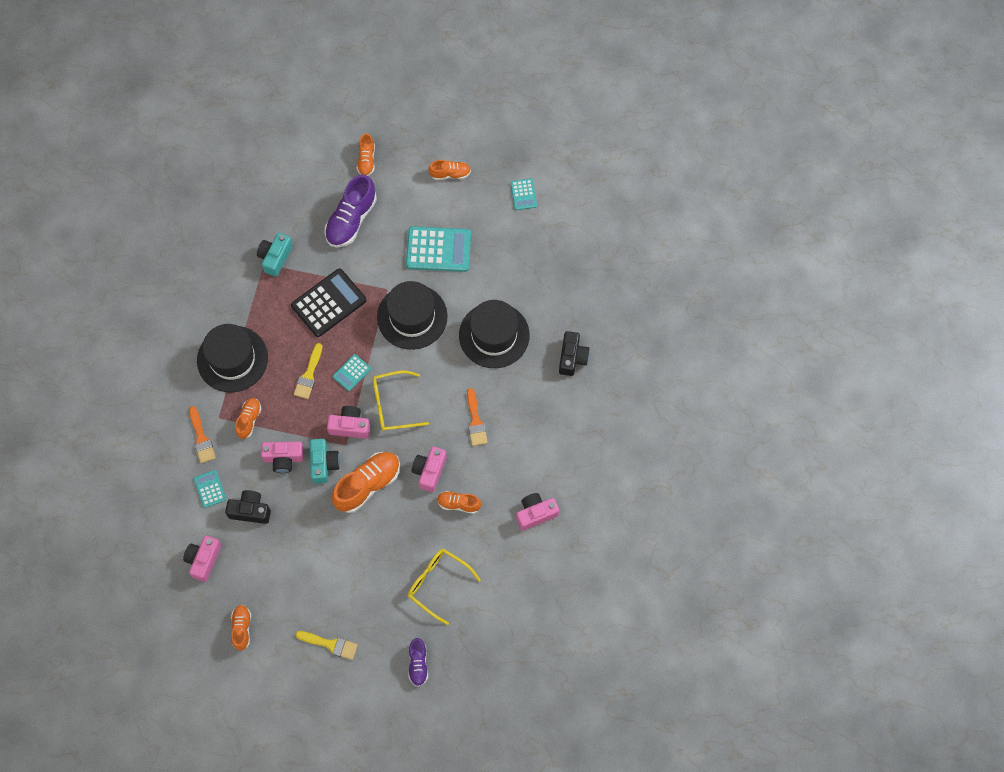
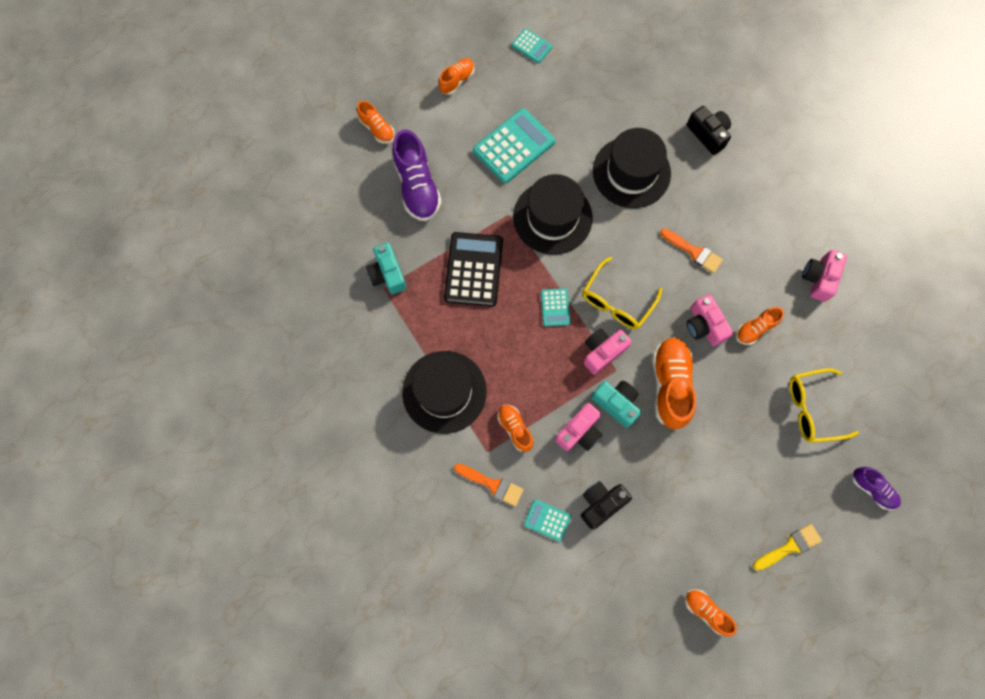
camera: 45 degrees left, 5 degrees up
pink camera [183,536,222,582] -> none
yellow brush [294,343,322,399] -> none

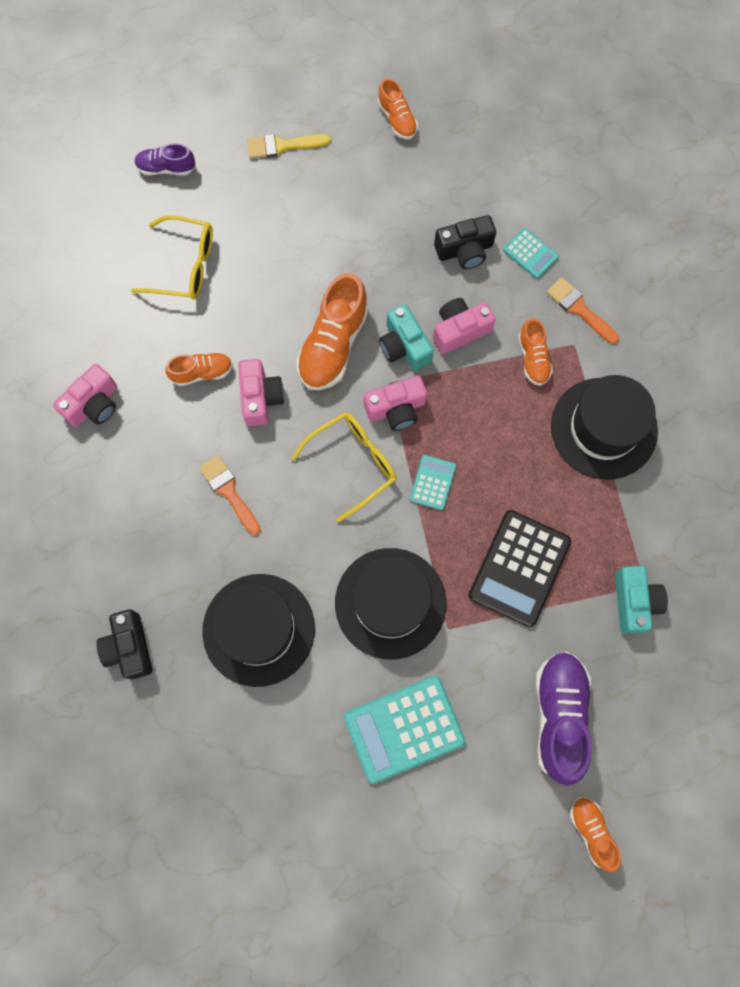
camera: 160 degrees left, 0 degrees up
orange shoe [439,58,474,95] -> none
turquoise calculator [512,28,552,63] -> none
purple shoe [852,467,901,510] -> purple shoe turned 60 degrees counterclockwise [134,143,195,176]

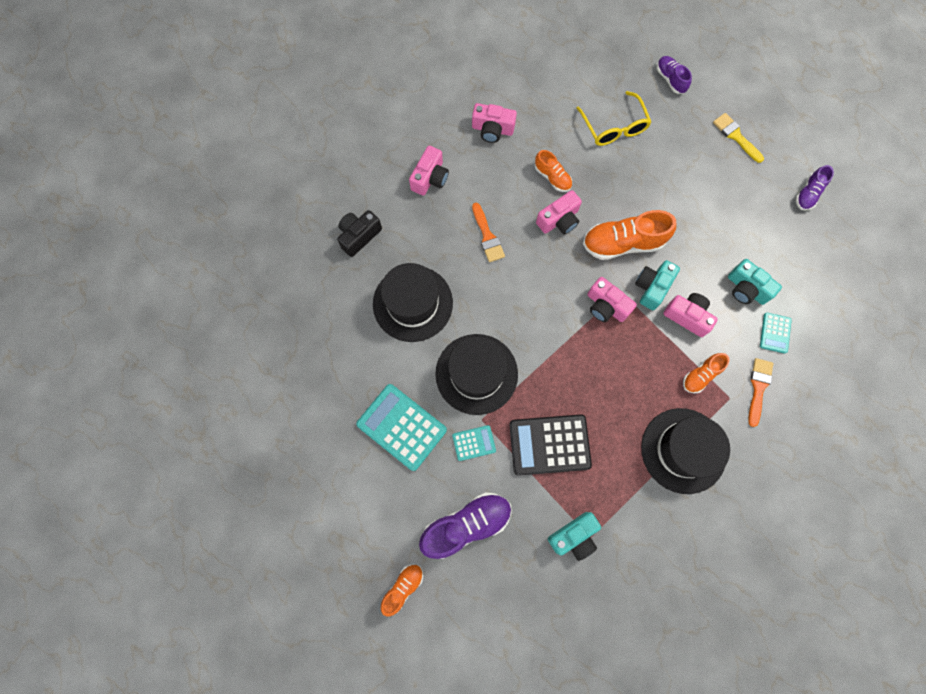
camera: 60 degrees right, 0 degrees up
orange brush [199,455,261,535] -> orange brush turned 135 degrees clockwise [472,203,505,262]
yellow glasses [291,412,397,522] -> none
orange shoe [378,78,418,139] -> purple shoe [796,165,834,211]
turquoise calculator [410,455,456,510] -> turquoise calculator moved to [452,425,496,461]
black camera [434,215,496,269] -> turquoise camera [728,259,782,305]
none -> pink camera [409,146,449,196]

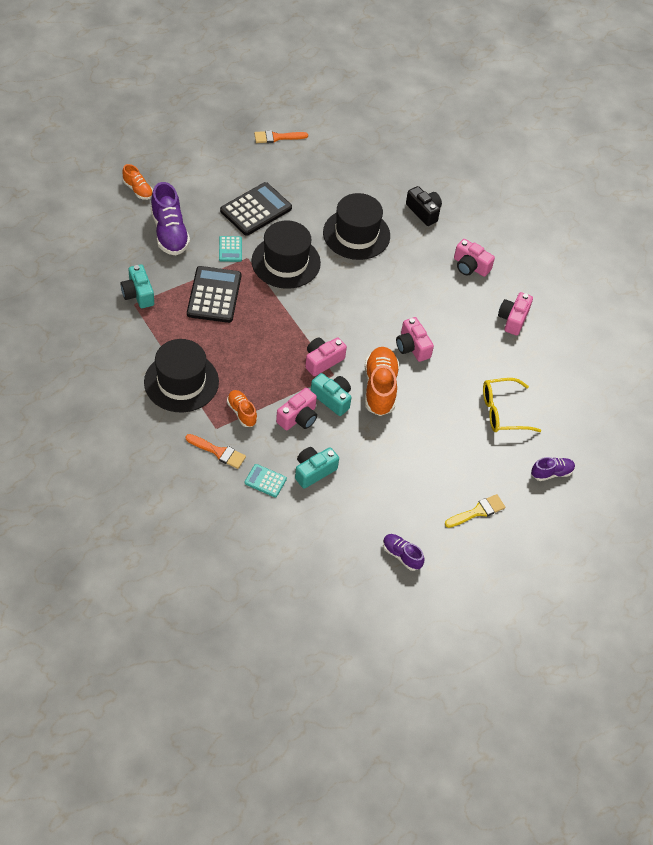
camera: 95 degrees right, 20 degrees down
turquoise calculator [356,384,447,471] -> black calculator [220,182,292,236]
orange brush [472,203,505,262] -> orange brush moved to [254,130,308,143]
orange shoe [535,150,572,192] -> none

